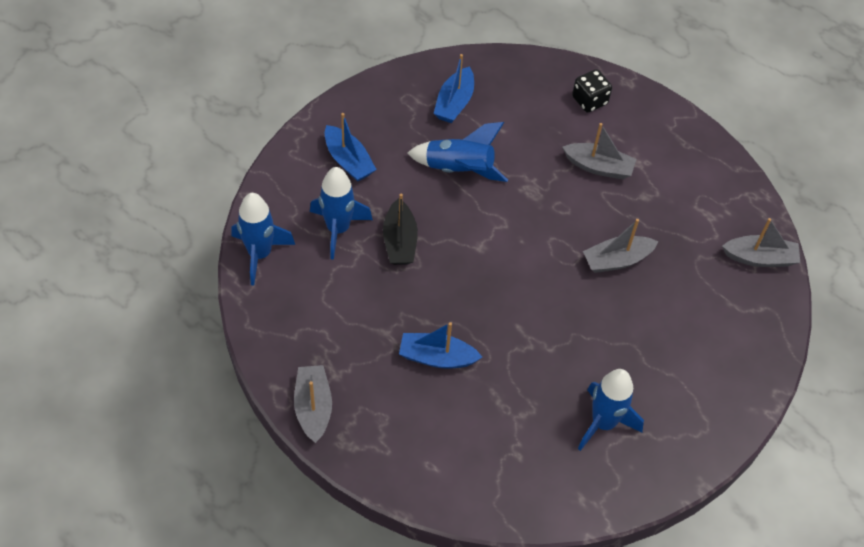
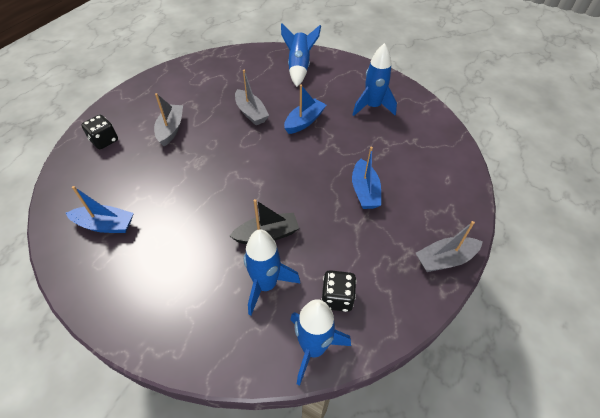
camera: 100 degrees left, 5 degrees down
blue boat [325,113,377,182] -> blue boat moved to [284,84,326,134]
blue rocket [407,122,508,182] -> blue rocket moved to [281,23,321,87]
grey boat [722,218,800,267] -> none
none -> black dice [321,270,356,312]

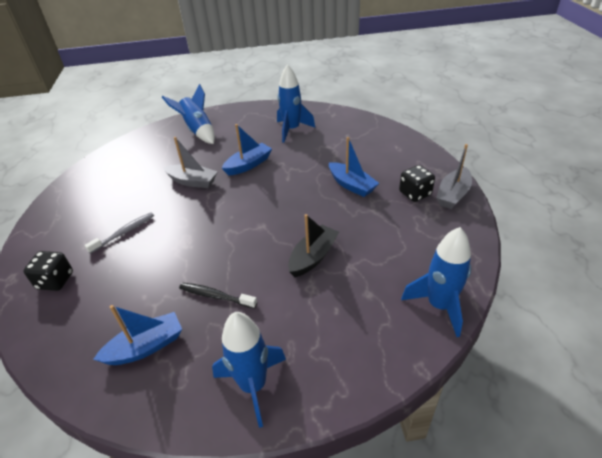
camera: 35 degrees left, 10 degrees down
grey boat [154,93,183,146] -> grey toothbrush [84,212,154,254]
blue rocket [244,229,300,315] -> blue rocket moved to [212,312,286,428]
blue boat [284,84,326,134] -> blue boat turned 45 degrees clockwise [222,124,272,176]
black dice [321,270,356,312] -> black dice moved to [399,165,435,202]
none -> black toothbrush [179,283,257,309]

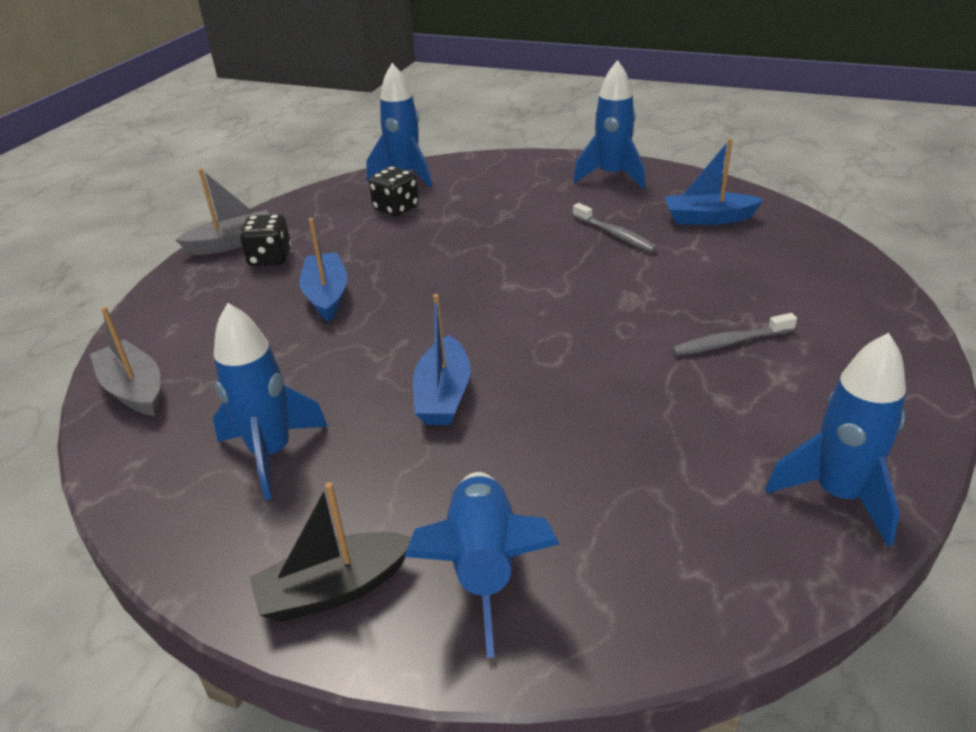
camera: 150 degrees left, 5 degrees down
black dice [23,251,73,291] -> black dice moved to [369,166,419,216]
grey boat [163,137,218,188] -> grey boat moved to [90,306,160,416]
black toothbrush [179,283,257,309] -> grey toothbrush [573,203,657,252]
blue boat [222,124,272,176] -> blue boat turned 75 degrees counterclockwise [413,294,470,425]
black boat [288,214,339,277] -> black boat moved to [249,482,411,622]
none -> blue rocket [765,333,906,546]

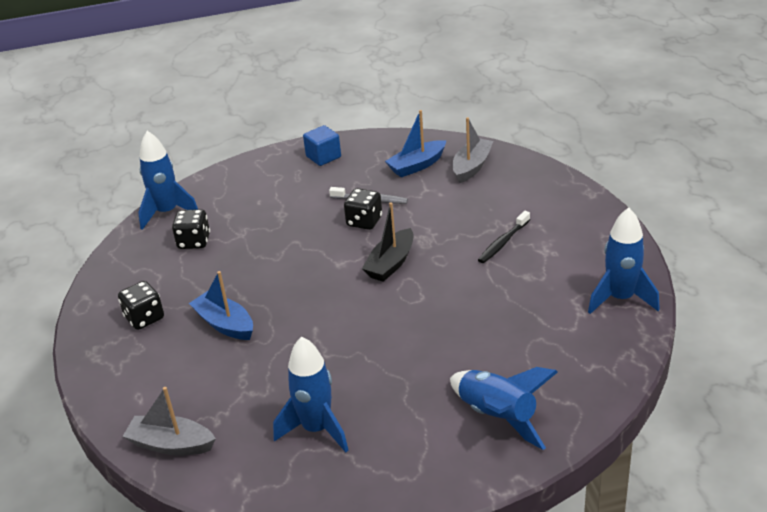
camera: 35 degrees left, 0 degrees up
grey boat [176,168,270,255] -> grey boat moved to [453,117,493,183]
black boat [249,482,411,622] -> black boat moved to [362,202,413,282]
blue boat [413,294,470,425] -> none
blue rocket [573,60,645,189] -> blue cube [303,125,341,166]
grey toothbrush [672,313,797,356] -> black toothbrush [478,211,530,263]
none -> black dice [344,188,382,230]

